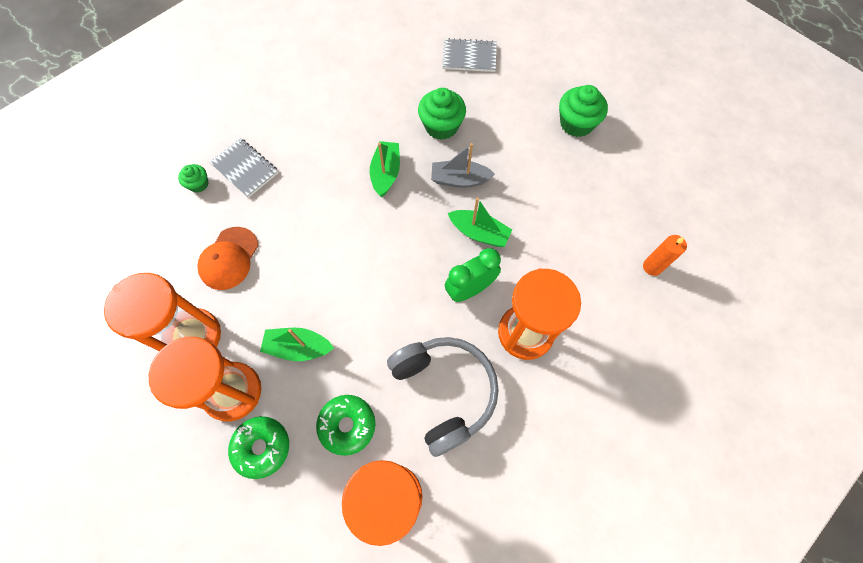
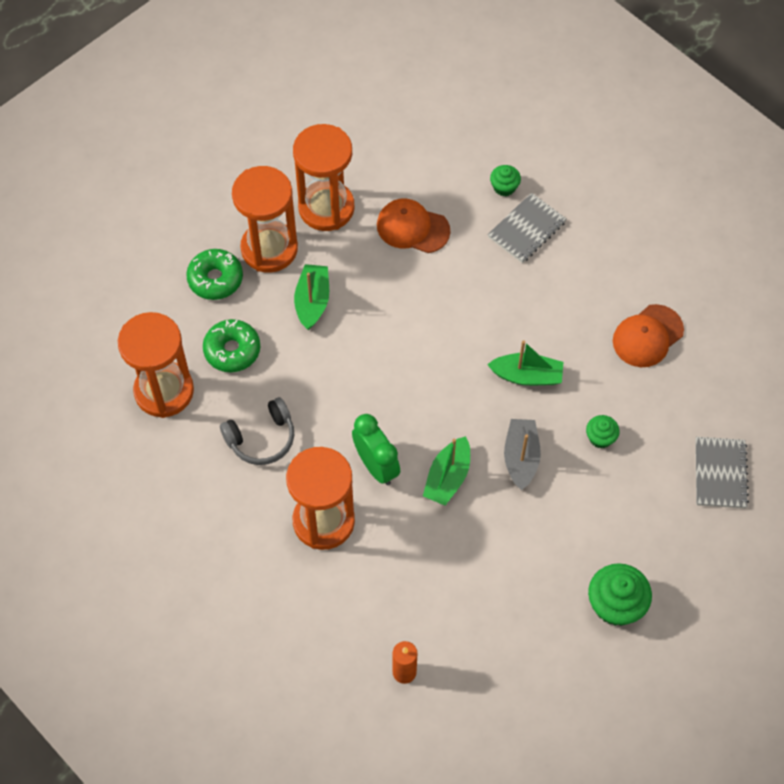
camera: 90 degrees right, 5 degrees down
grey headphones [387,337,499,457] -> grey headphones [220,397,294,465], size x0.63
green cupcake [418,88,466,140] -> green cupcake [586,415,620,448], size x0.56
none -> orange cap [613,304,684,367]

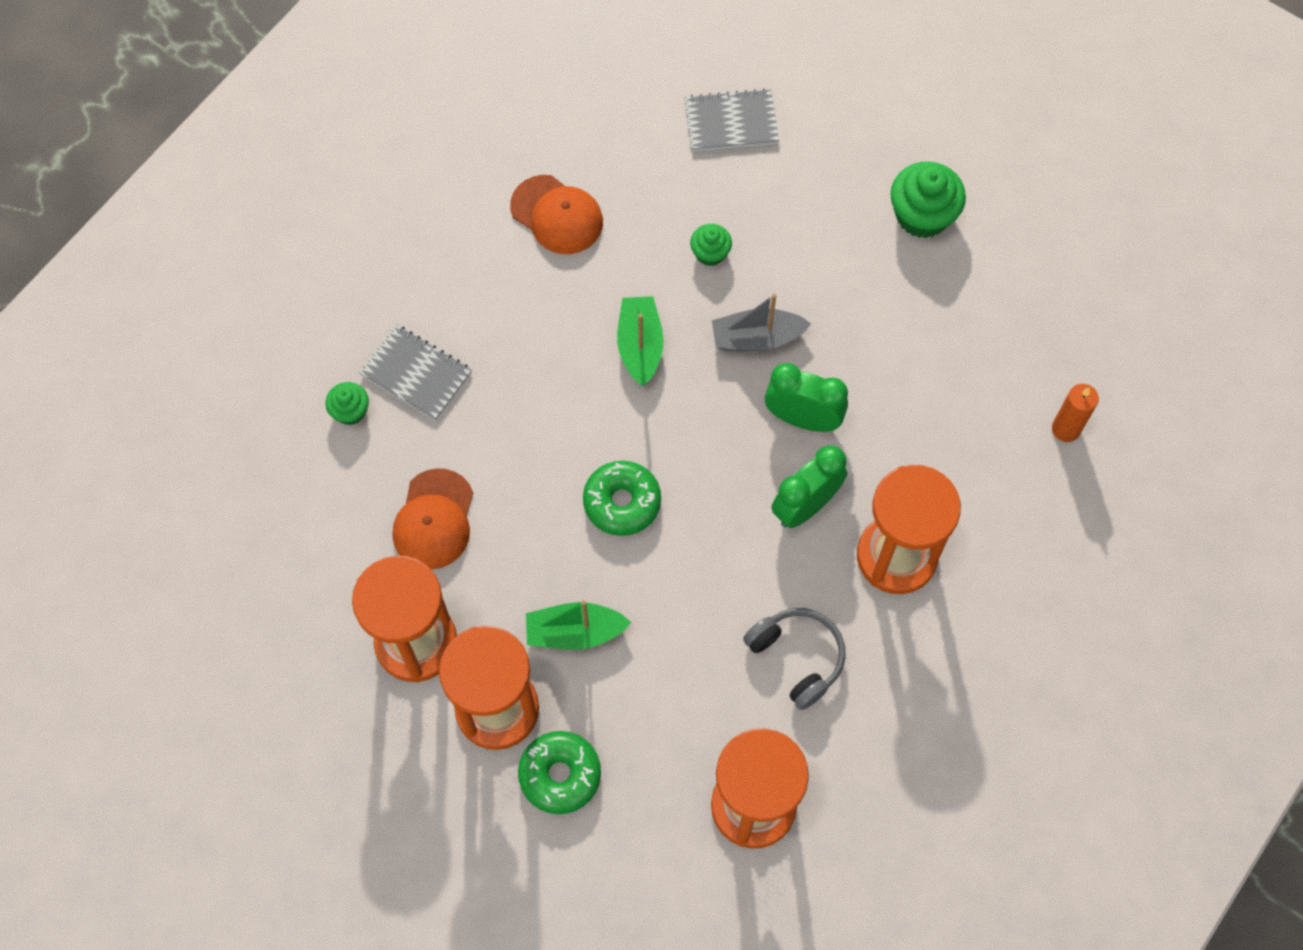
camera: 100 degrees left, 5 degrees up
green donut [203,319,260,372] -> green donut moved to [583,461,661,536]
green boat [423,436,470,506] -> green clock [765,363,848,432]

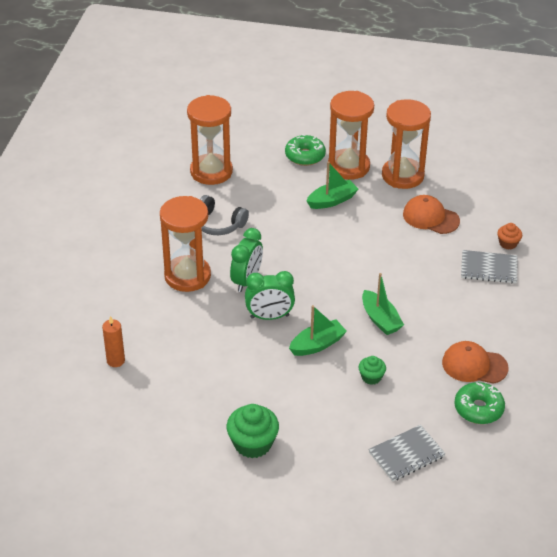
camera: 155 degrees right, 25 degrees down
green cupcake [325,382,369,425] -> orange cupcake [498,223,522,250]
orange cap [393,468,473,570] -> orange cap turned 45 degrees counterclockwise [403,195,460,234]
green donut [583,461,661,536] -> green donut moved to [454,382,505,424]
grey boat [712,293,811,351] -> green boat [289,305,347,356]

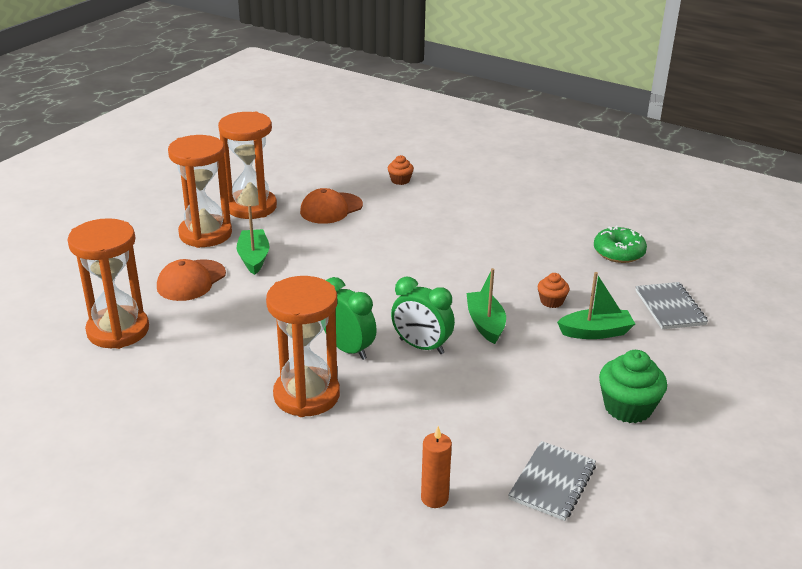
camera: 70 degrees left, 10 degrees down
grey headphones [200,195,249,235] -> none
green clock [245,271,295,320] -> green clock turned 105 degrees clockwise [391,277,455,354]
green donut [285,134,326,166] -> none
green cupcake [359,356,386,385] -> orange cupcake [538,273,570,308]
green boat [362,273,404,335] -> green boat moved to [557,272,635,339]
orange cap [442,341,508,384] -> orange cap moved to [157,259,226,301]
grey notebook [461,250,517,283] -> grey notebook moved to [508,441,596,521]

